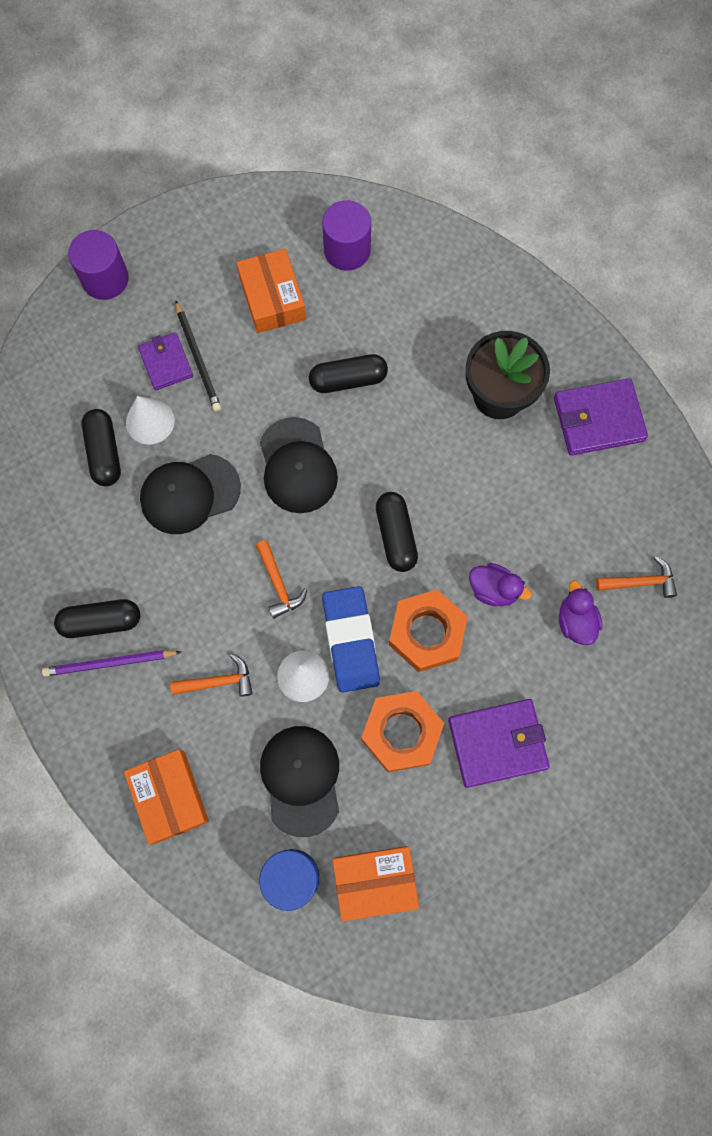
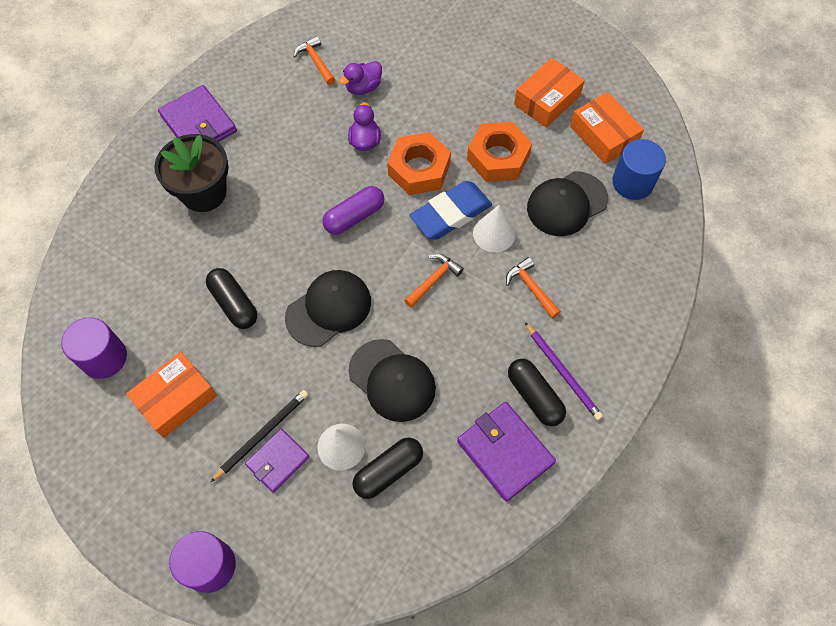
camera: 115 degrees left, 10 degrees down
orange box [124,749,209,844] -> orange box moved to [514,58,585,128]
black capsule [376,492,418,572] -> purple capsule [322,186,384,235]
purple wallet [448,699,550,788] -> purple wallet moved to [457,402,556,502]

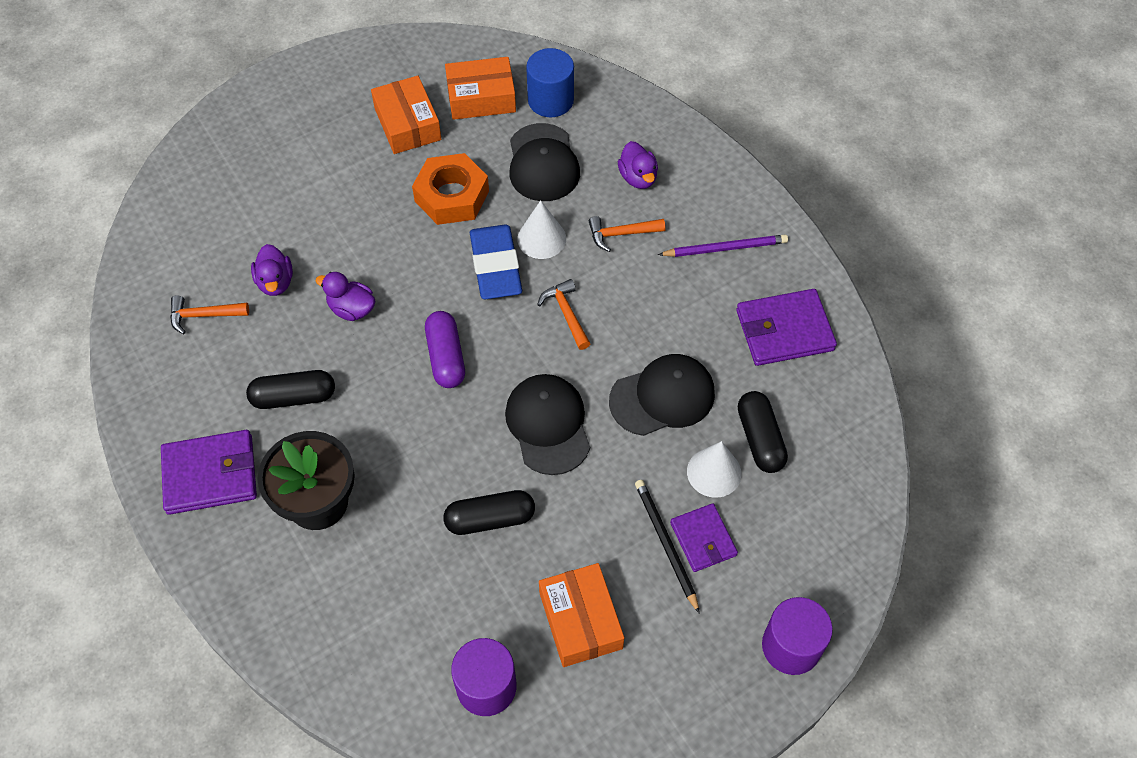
camera: 65 degrees left, 5 degrees down
orange nut [387,132,451,195] -> none
black capsule [508,358,566,426] -> black capsule moved to [246,370,335,409]
none -> purple duck [618,141,658,189]

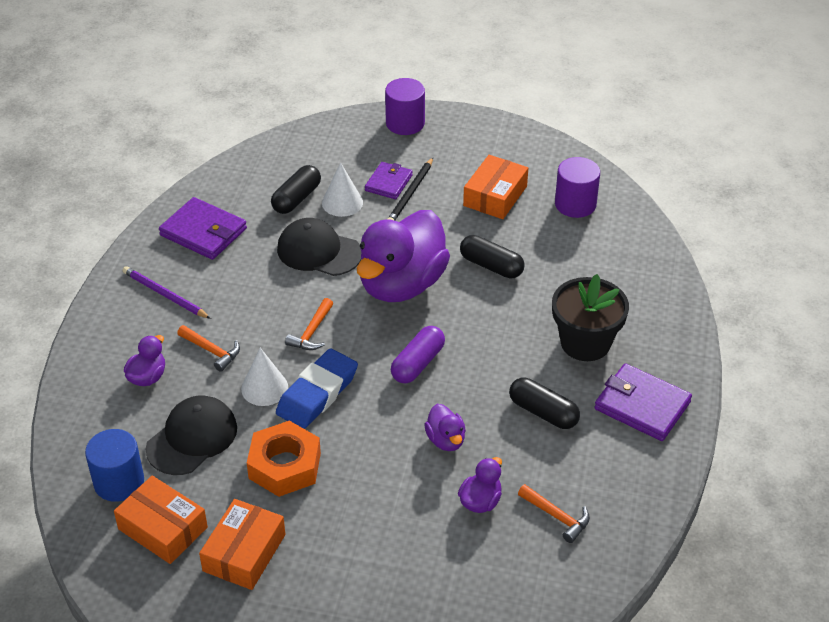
camera: 135 degrees left, 15 degrees down
black cap [505,374,590,475] -> purple duck [357,210,450,302]

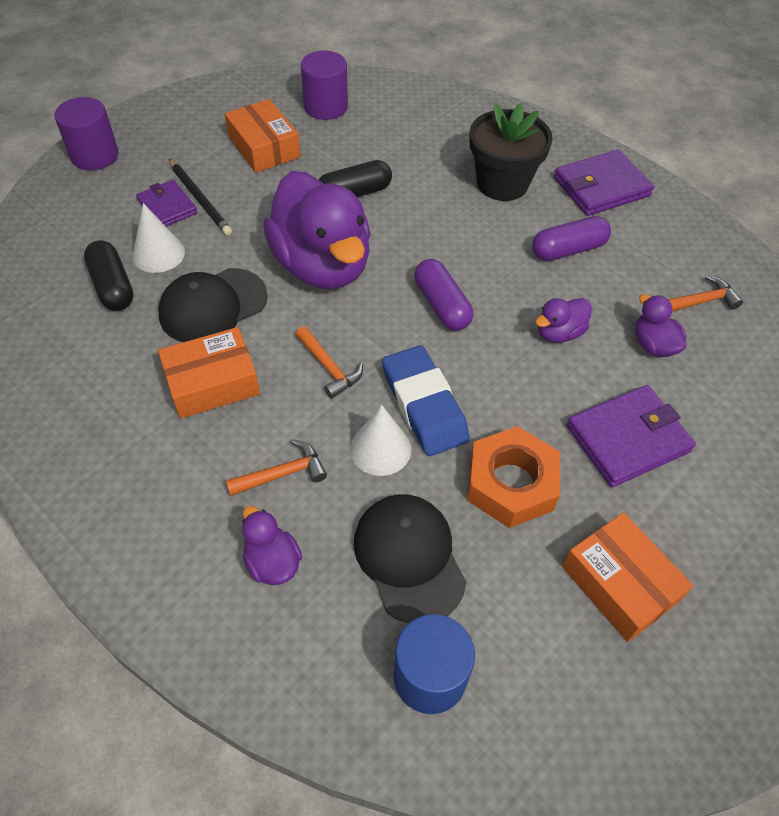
camera: 60 degrees left, 10 degrees up
orange box [114,476,208,564] -> orange box moved to [158,327,260,419]
purple pencil [122,266,211,319] -> none
purple wallet [159,197,247,260] -> purple wallet moved to [567,385,696,487]
purple duck [424,404,466,451] -> purple duck turned 135 degrees clockwise [535,298,592,343]
black capsule [509,378,580,429] -> purple capsule [532,216,611,261]

